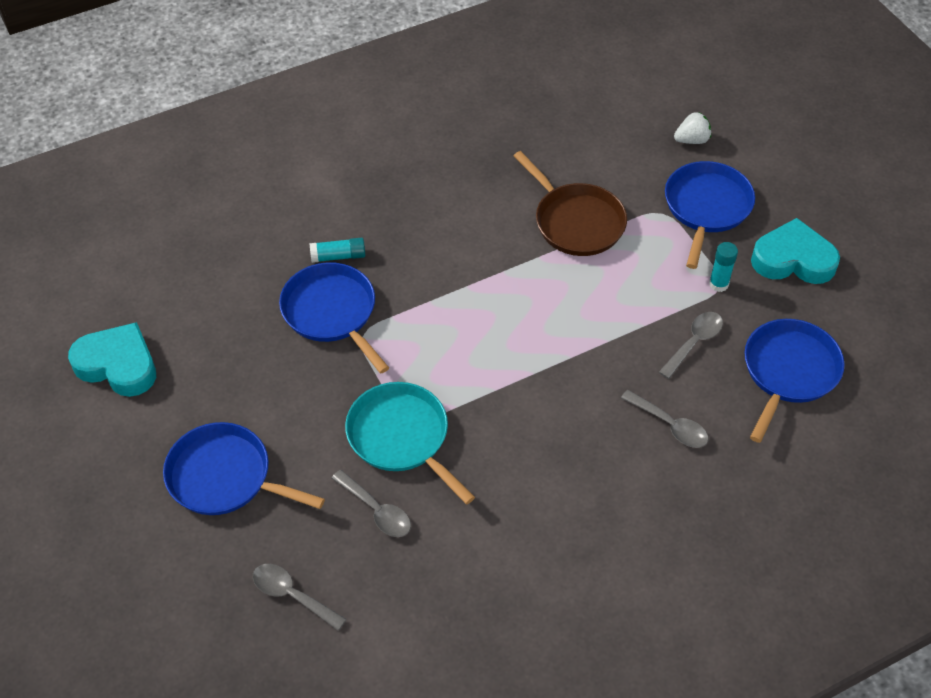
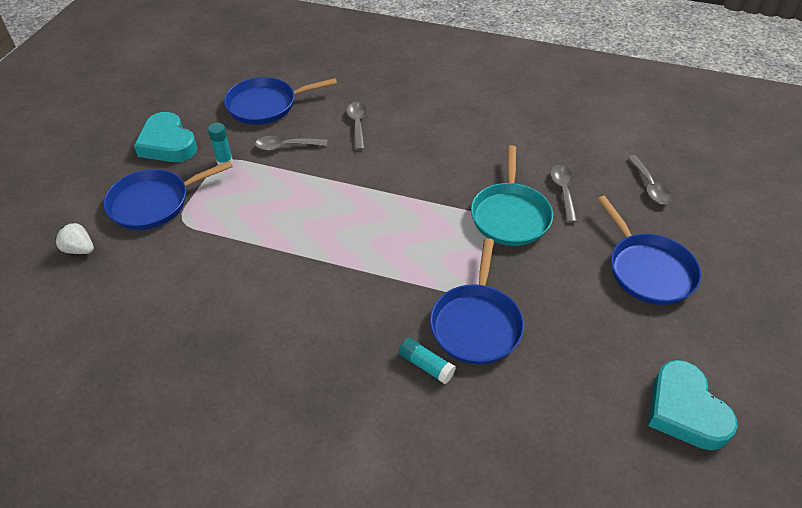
camera: 135 degrees left, 5 degrees down
brown pan [514,151,627,256] -> none

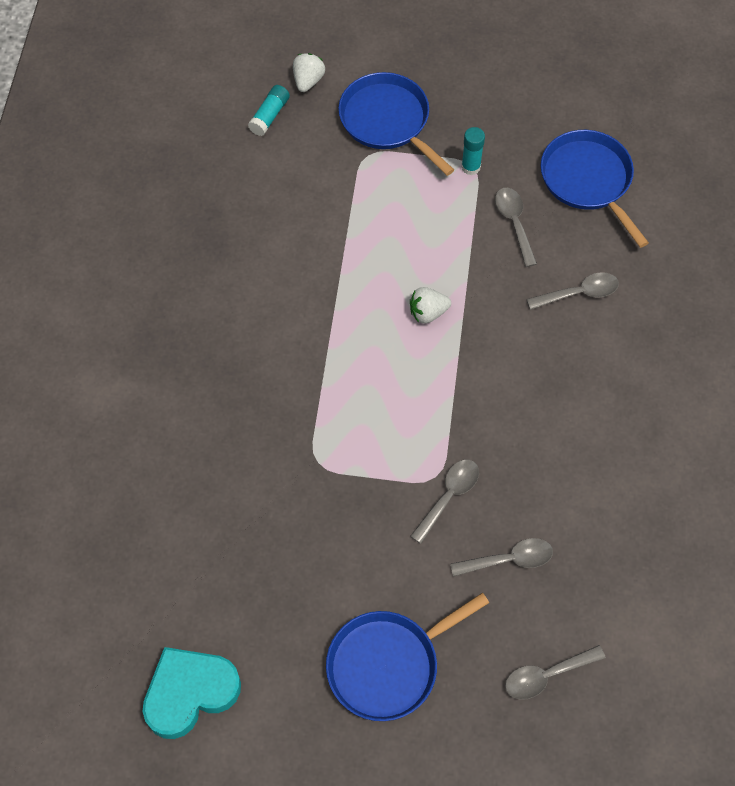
camera: 80 degrees right, 15 degrees up
turquoise heart [134,112,197,162] -> none
turquoise glue stick [398,338,456,384] -> turquoise glue stick moved to [248,85,290,136]
blue pan [430,238,524,365] -> none
turquoise pan [471,145,553,246] -> grey spoon [410,460,479,544]
none -> white strawberry [410,287,451,324]

